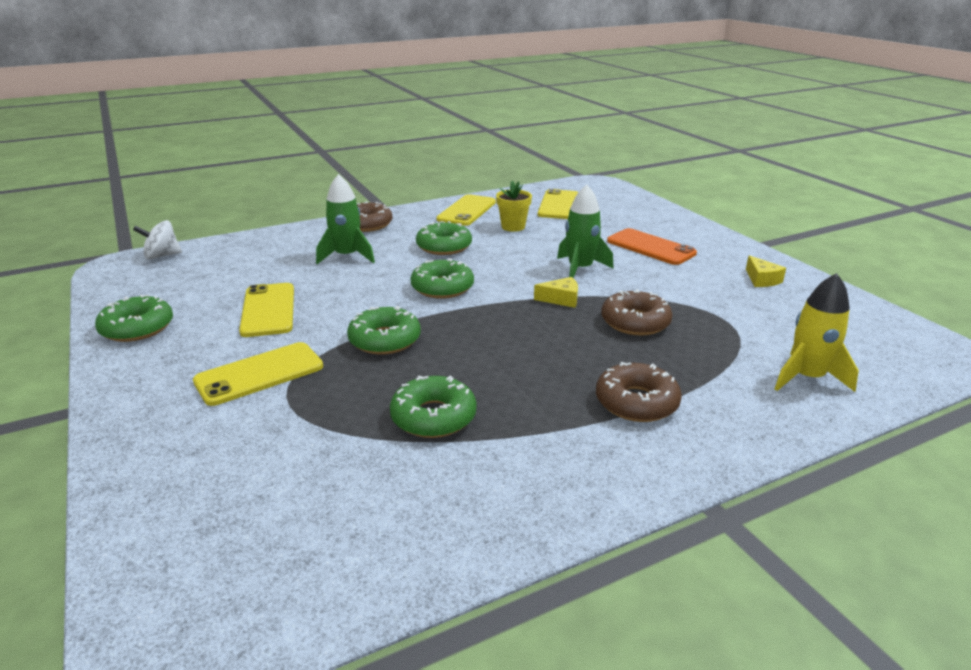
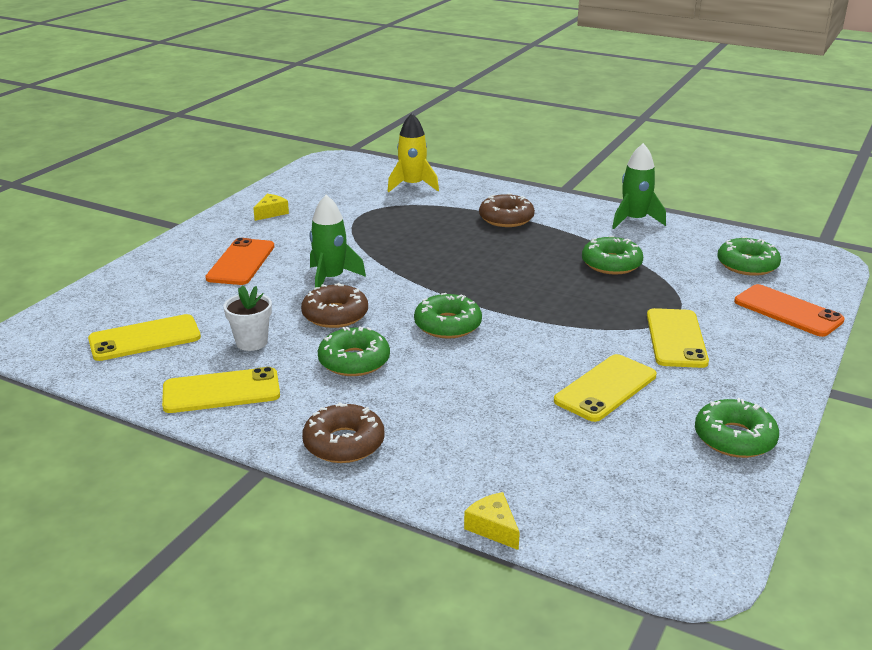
camera: 125 degrees left, 0 degrees up
white spinning top [133,220,182,260] -> none
yellow phone [193,342,323,406] -> yellow phone turned 75 degrees clockwise [647,308,709,368]
green rocket [316,174,375,264] -> green rocket moved to [612,143,666,229]
green donut [347,306,421,355] -> green donut moved to [718,237,781,276]
yellow flower pot [496,181,532,232] -> white flower pot [224,285,272,351]
yellow cheese [534,277,578,308] -> yellow cheese moved to [464,492,520,550]
brown donut [601,289,673,336] -> brown donut moved to [301,283,368,328]
none -> orange phone [734,284,845,337]

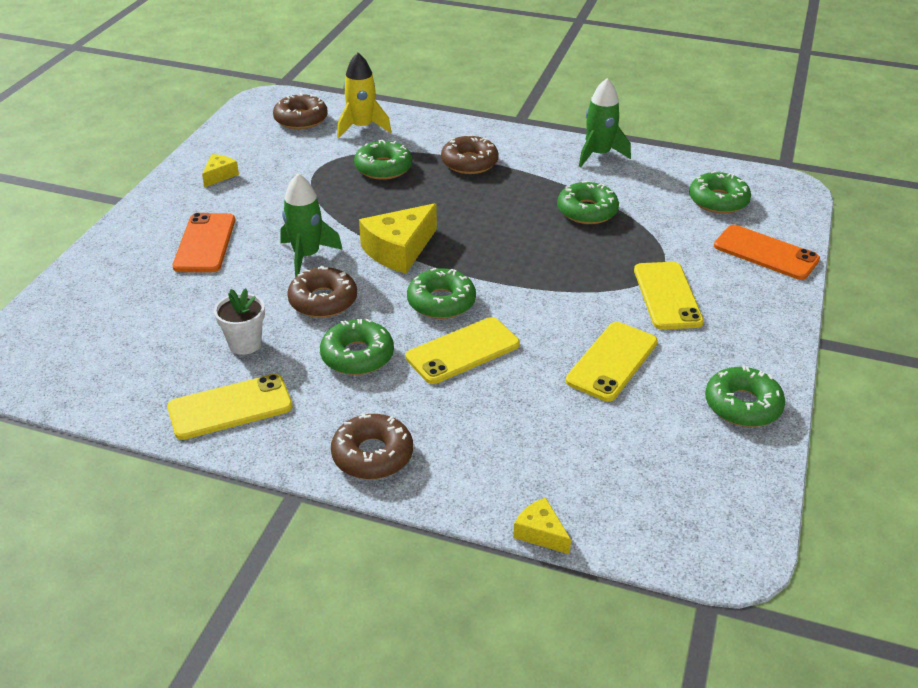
camera: 10 degrees left, 10 degrees up
yellow phone [88,314,201,361] -> yellow phone moved to [406,317,520,384]
none -> brown donut [273,93,328,129]
none -> green donut [354,140,412,180]
none -> yellow cheese [359,203,437,273]

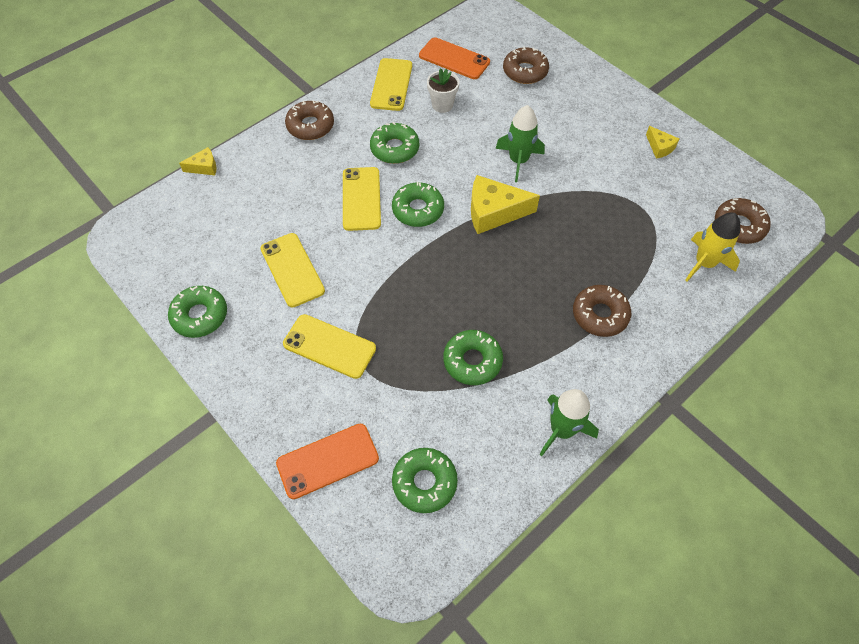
camera: 120 degrees right, 20 degrees up
orange phone [172,213,235,272] -> orange phone moved to [419,37,490,79]
brown donut [287,266,357,318] -> brown donut moved to [503,47,549,84]
green donut [354,140,412,180] -> none
yellow cheese [359,203,437,273] -> yellow cheese turned 75 degrees counterclockwise [471,175,540,234]

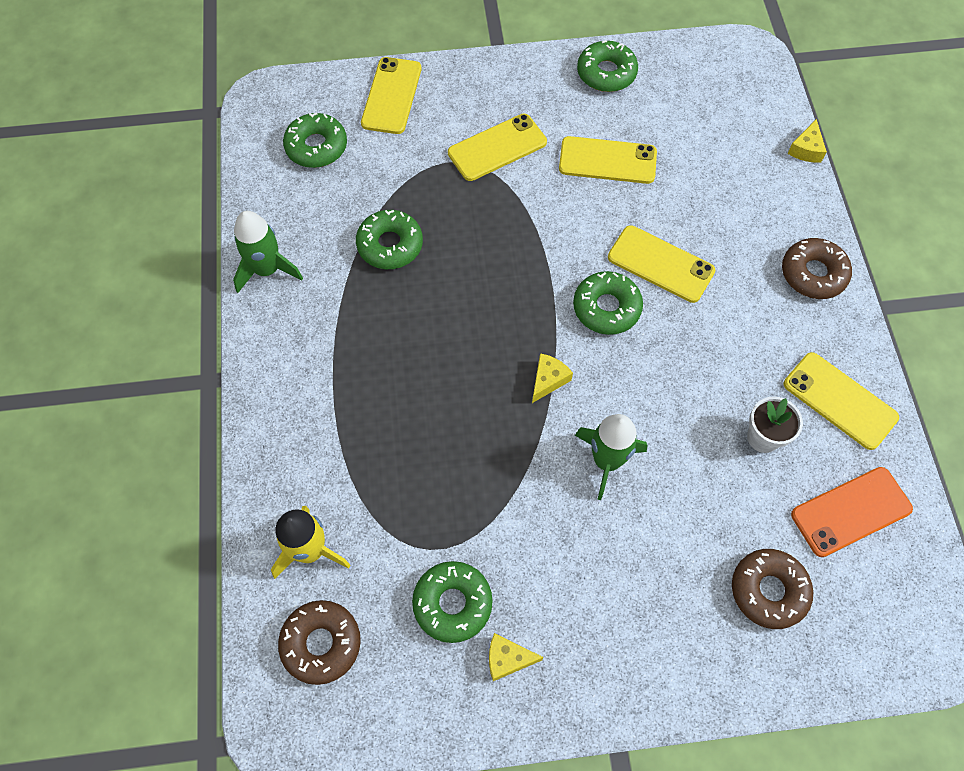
camera: 125 degrees right, 5 degrees up
orange phone [276,424,379,499] -> yellow phone [361,57,421,134]
green donut [370,122,419,164] -> green donut moved to [412,561,493,643]
yellow cheese [471,175,540,234] -> yellow cheese [532,353,573,403], size x0.52
brown donut [573,285,631,337] -> none

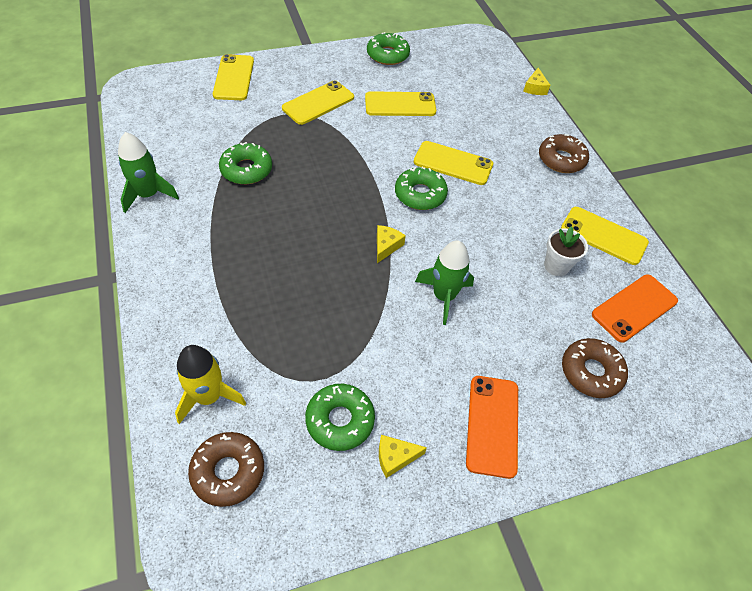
camera: 15 degrees left, 10 degrees down
green donut [283,112,347,168] -> none
none -> orange phone [466,376,518,479]

